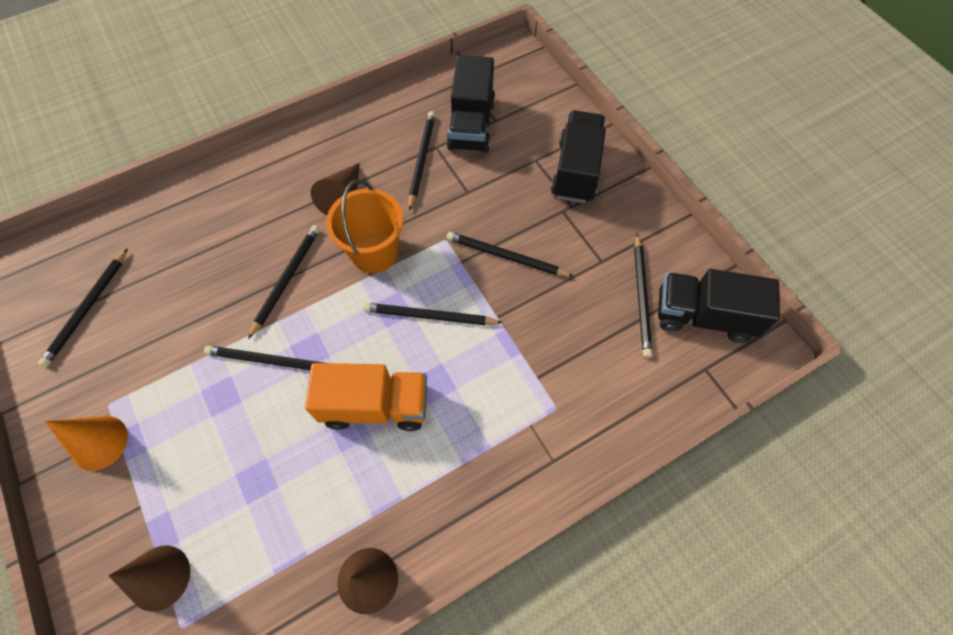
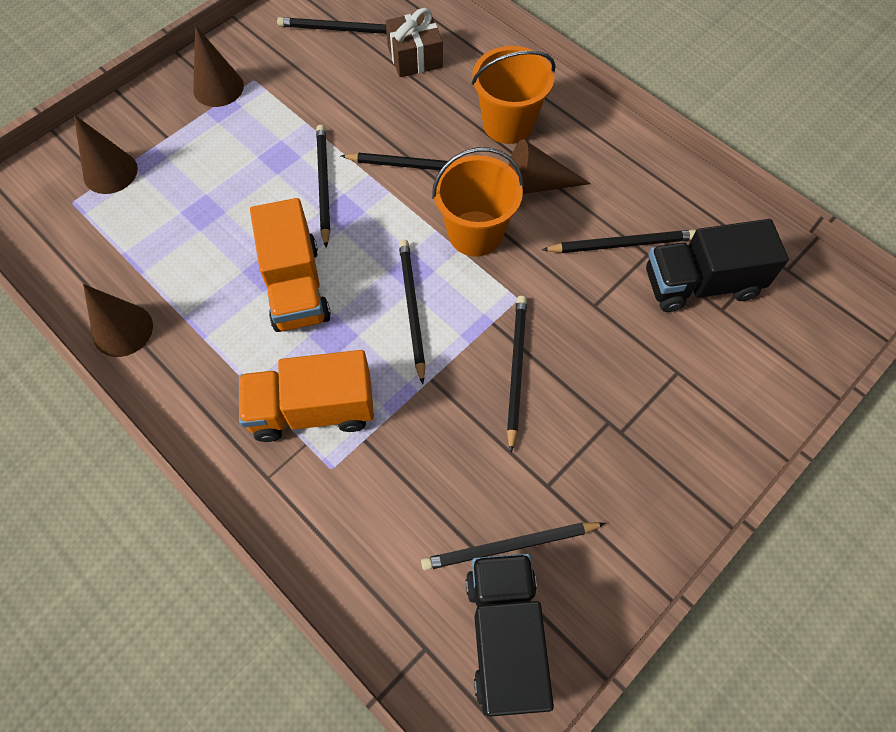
camera: 75 degrees right, 0 degrees up
orange cone [45,416,128,471] -> brown cone [193,25,244,107]
black truck [551,110,606,203] -> none
none -> orange truck [239,350,374,442]
none -> brown gift [385,8,443,77]
none -> orange bucket [472,46,556,144]

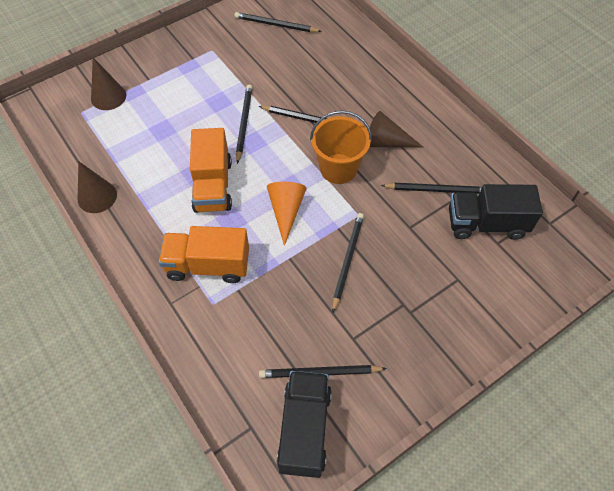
camera: 10 degrees right, 5 degrees down
brown cone [193,25,244,107] -> none
brown gift [385,8,443,77] -> none
black pencil [399,240,426,384] -> orange cone [267,182,307,246]
orange bucket [472,46,556,144] -> none

